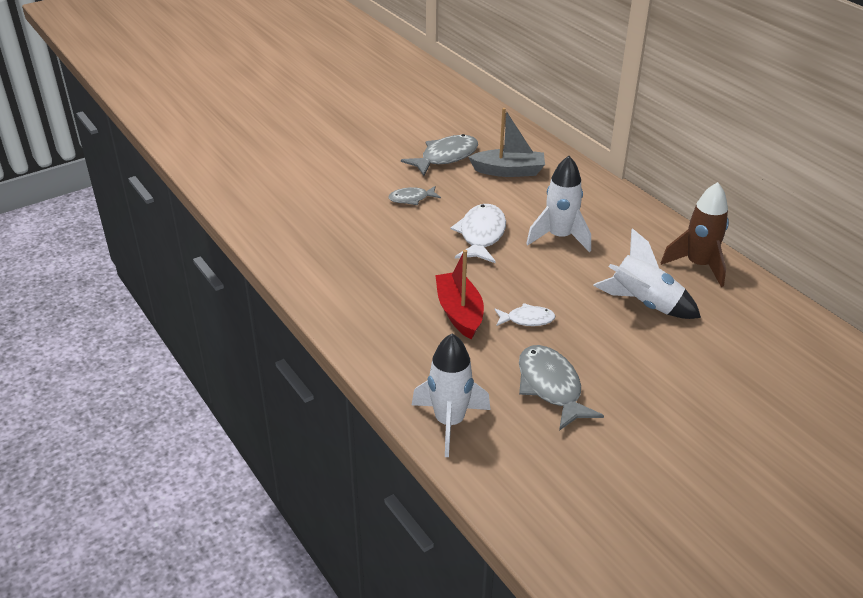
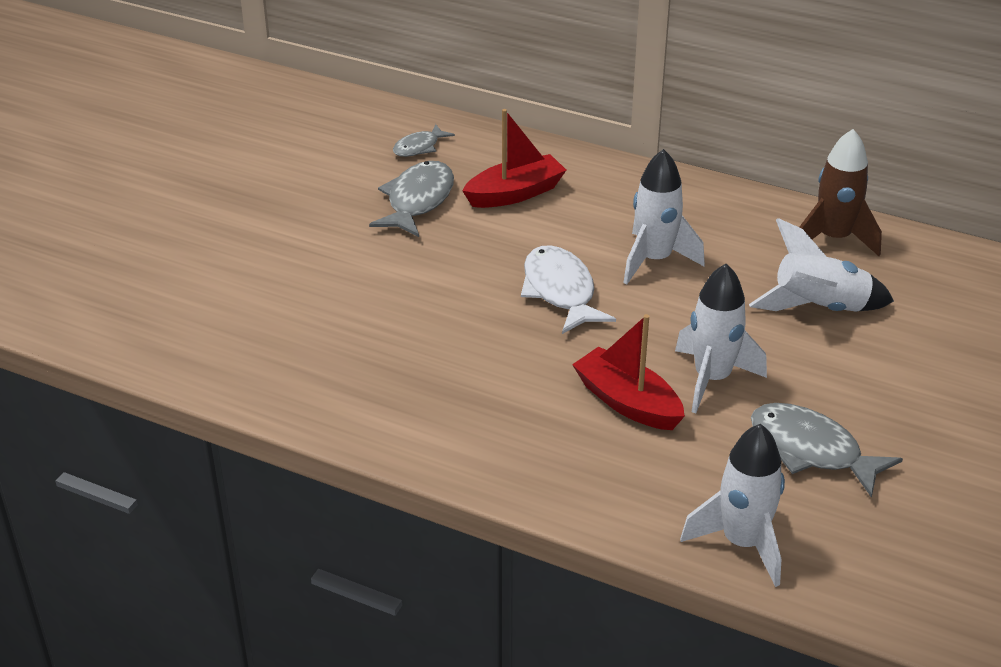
camera: 30 degrees left, 0 degrees up
grey fish [389,186,441,205] -> grey fish moved to [393,124,455,157]
grey boat [468,108,545,177] -> red boat [462,109,566,208]
white fish [495,303,555,326] -> white rocket [675,264,767,413]

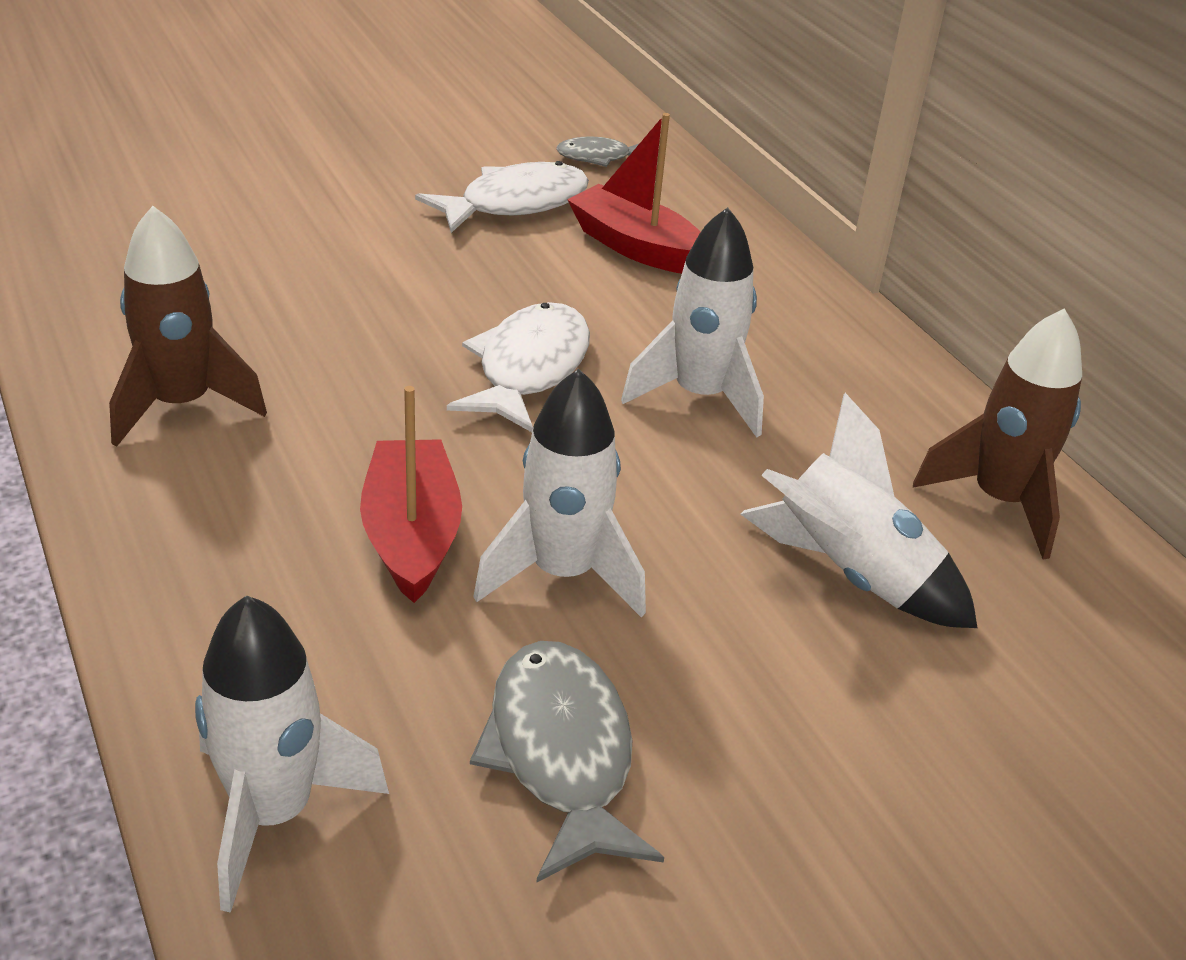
camera: 35 degrees right, 0 degrees up
grey fish [369,161,454,237] -> white fish [415,161,589,233]
red boat [462,109,566,208] -> red boat turned 150 degrees counterclockwise [567,113,700,274]
none -> brown rocket [109,206,267,447]

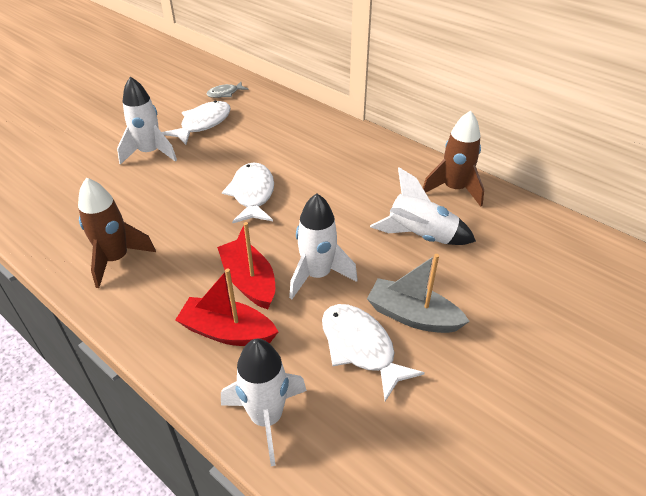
camera: 20 degrees left, 5 degrees up
grey fish [470,641,664,883] -> white fish [322,304,424,401]
red boat [567,113,700,274] -> red boat moved to [176,268,278,346]
white rocket [621,207,764,438] -> white rocket moved to [117,76,177,165]
none -> grey boat [367,254,470,333]

